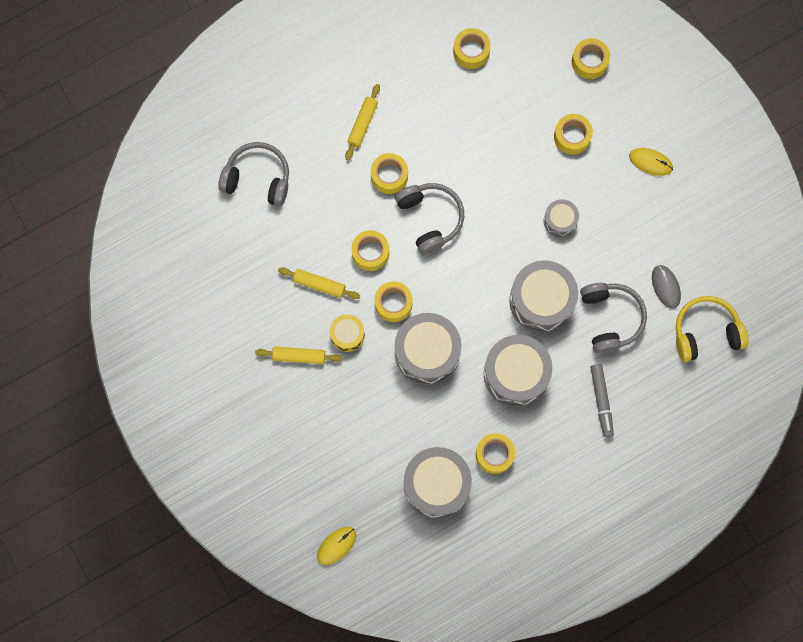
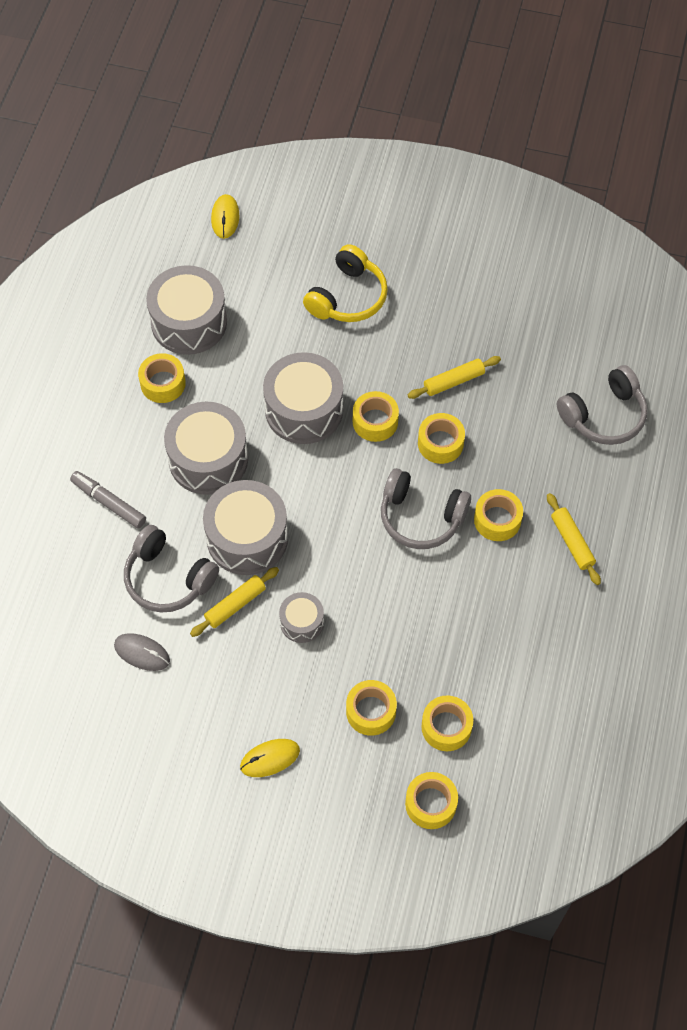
camera: 135 degrees right, 15 degrees down
yellow rolling pin [255,346,342,364] -> yellow rolling pin moved to [190,567,279,637]
yellow drum [330,314,365,352] -> none
yellow tape [453,28,491,69] -> yellow tape moved to [421,695,473,751]
yellow headphones [676,296,748,362] -> yellow headphones moved to [303,244,388,322]

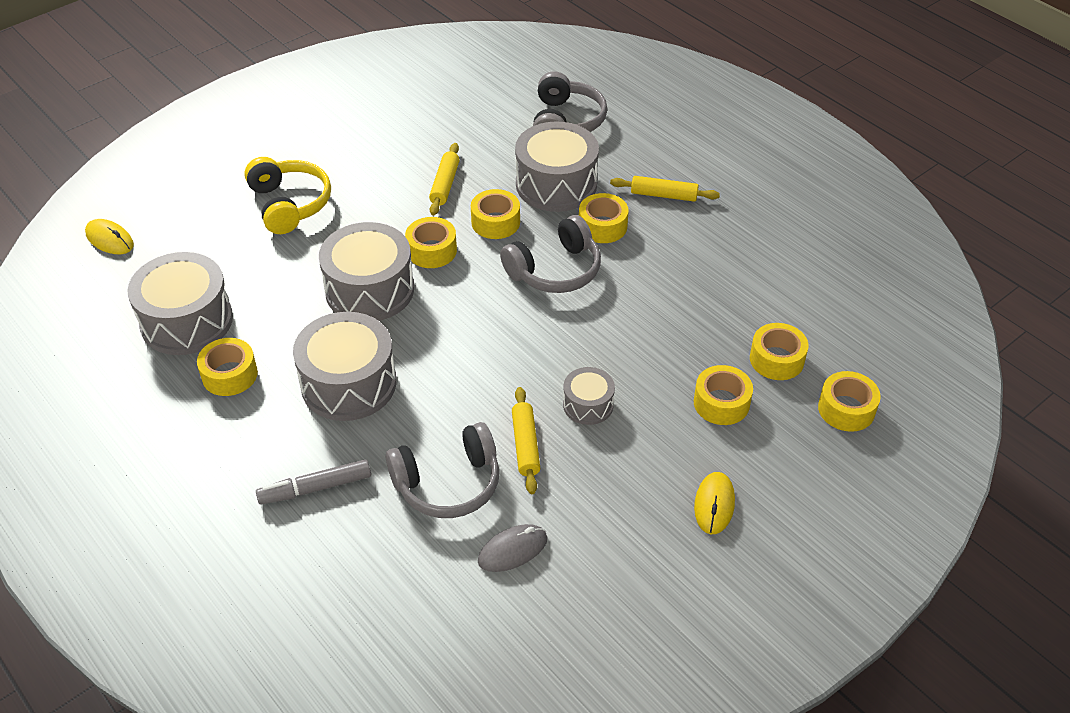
camera: 55 degrees left, 15 degrees down
grey drum [203,480,288,575] -> grey drum moved to [515,122,599,212]

